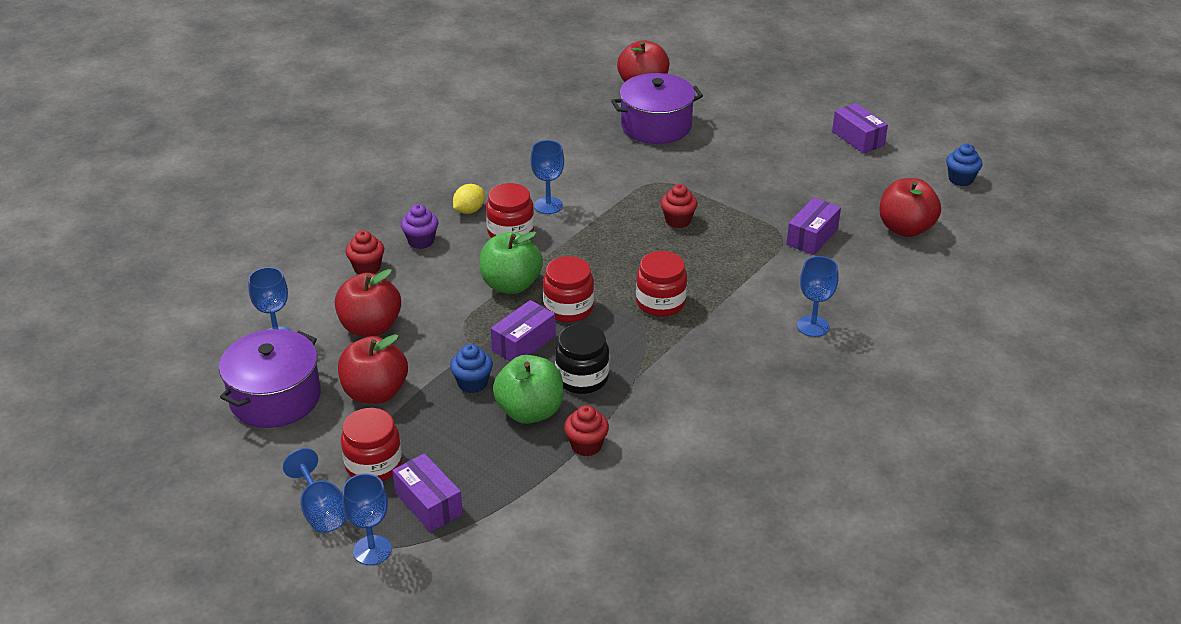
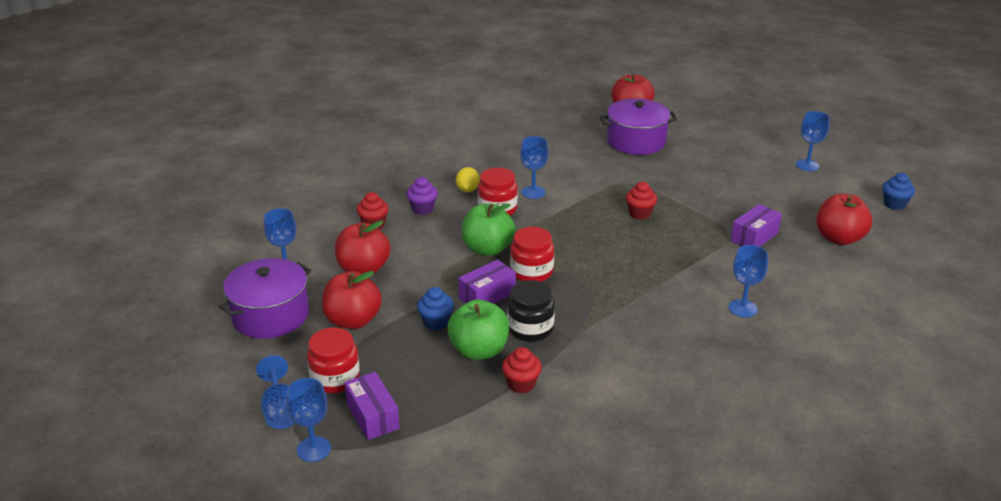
camera: 10 degrees right, 5 degrees down
yellow lemon [453,184,485,214] -> yellow lemon turned 45 degrees counterclockwise [456,167,480,192]
red jar [636,251,687,317] -> none
purple box [832,103,888,154] -> blue goblet [796,111,830,171]

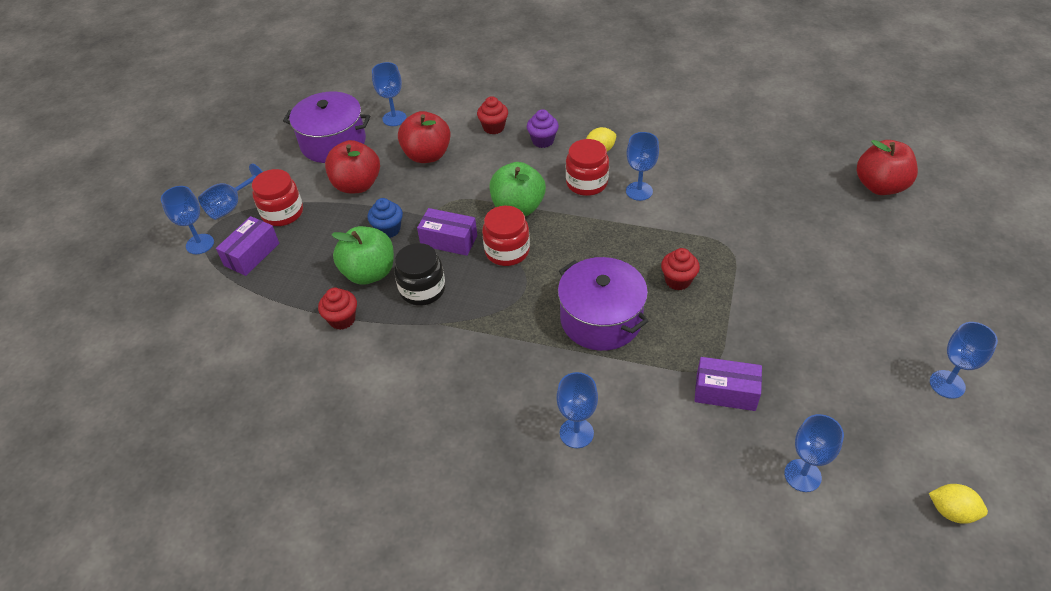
camera: 60 degrees right, 15 degrees up
purple pot [600,99,677,155] -> purple pot moved to [558,257,648,351]
red apple [816,194,872,245] -> blue goblet [784,414,844,492]
blue cupcake [882,173,915,210] -> yellow lemon [929,484,988,524]

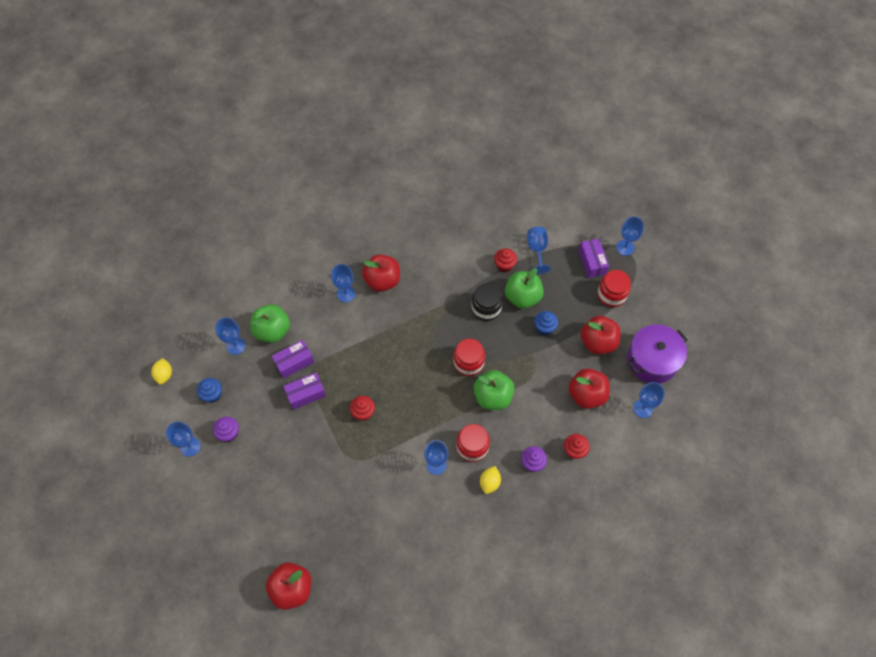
camera: 135 degrees right, 15 degrees up
blue goblet [198,163,263,220] -> blue goblet moved to [527,227,551,274]
purple box [417,208,477,256] -> purple box moved to [283,372,326,410]
purple pot [558,257,648,351] -> none
yellow lemon [929,484,988,524] -> yellow lemon turned 75 degrees counterclockwise [151,358,172,385]
none -> blue cupcake [197,378,222,403]
none -> purple cupcake [213,417,239,442]
none -> green apple [250,304,290,343]
none -> red apple [362,254,400,292]

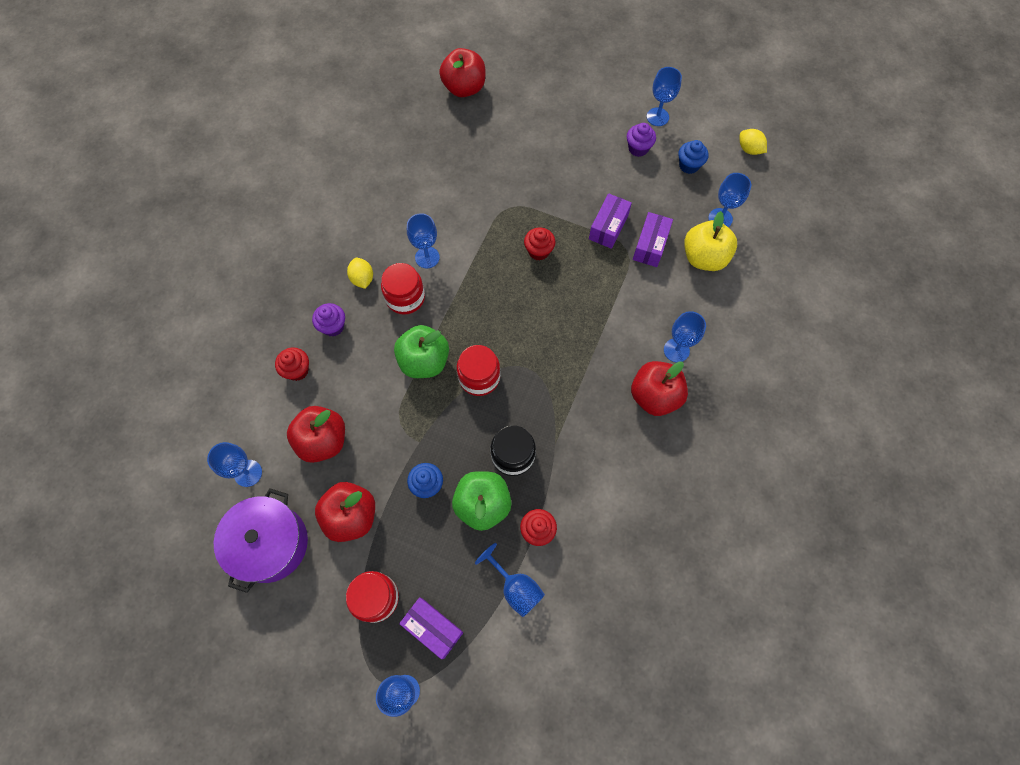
camera: 140 degrees right, 5 degrees up
green apple [250,304,290,343] -> yellow apple [684,211,737,271]

